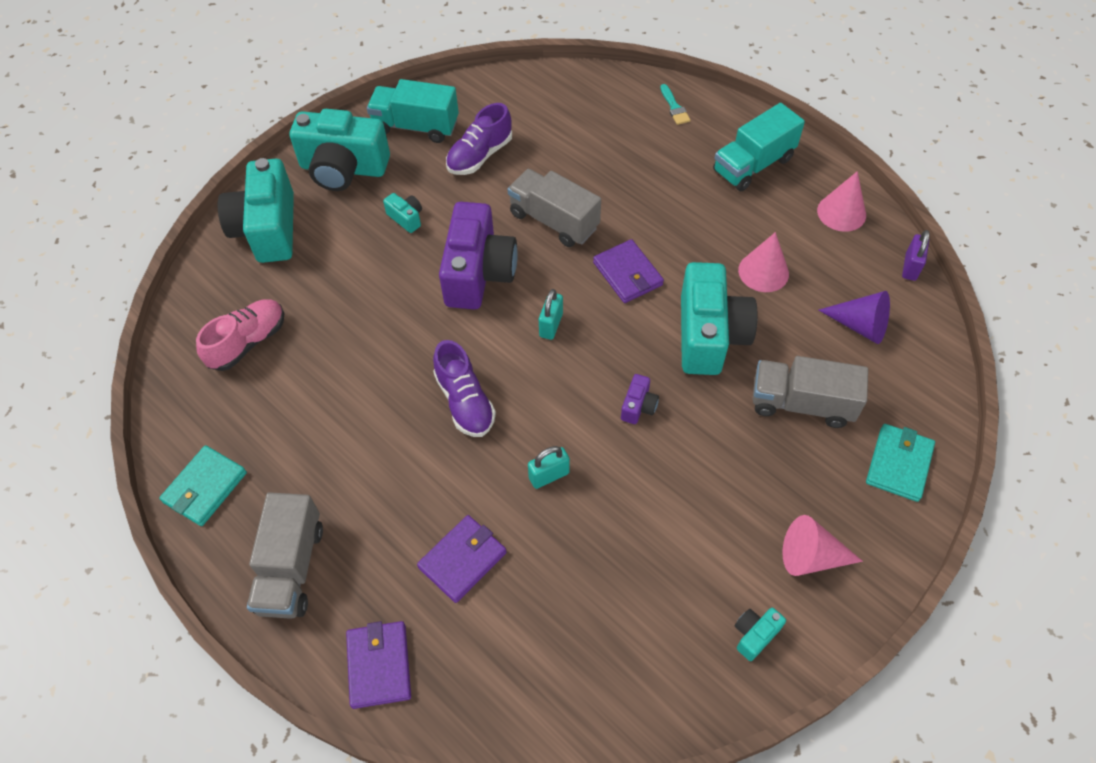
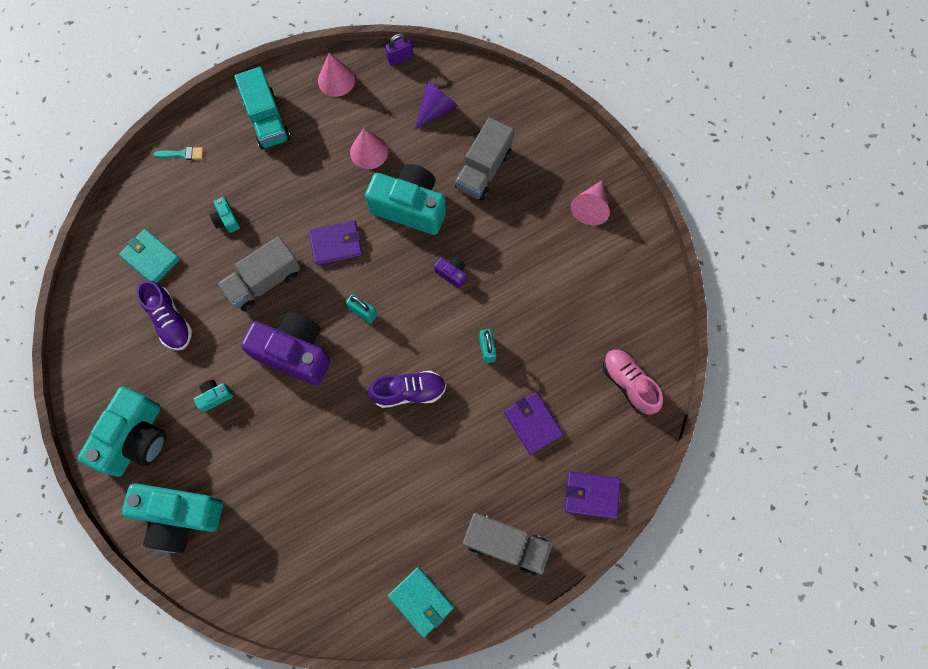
camera: 75 degrees left, 15 degrees up
pink shoe [196,299,284,371] -> pink shoe moved to [603,349,663,415]
turquoise truck [367,79,459,143] -> none
turquoise camera [735,608,786,661] -> turquoise camera moved to [209,197,240,233]
turquoise wallet [866,424,935,502] -> turquoise wallet moved to [119,229,180,283]
purple padlock [902,230,930,281] -> purple padlock turned 60 degrees counterclockwise [385,33,413,66]

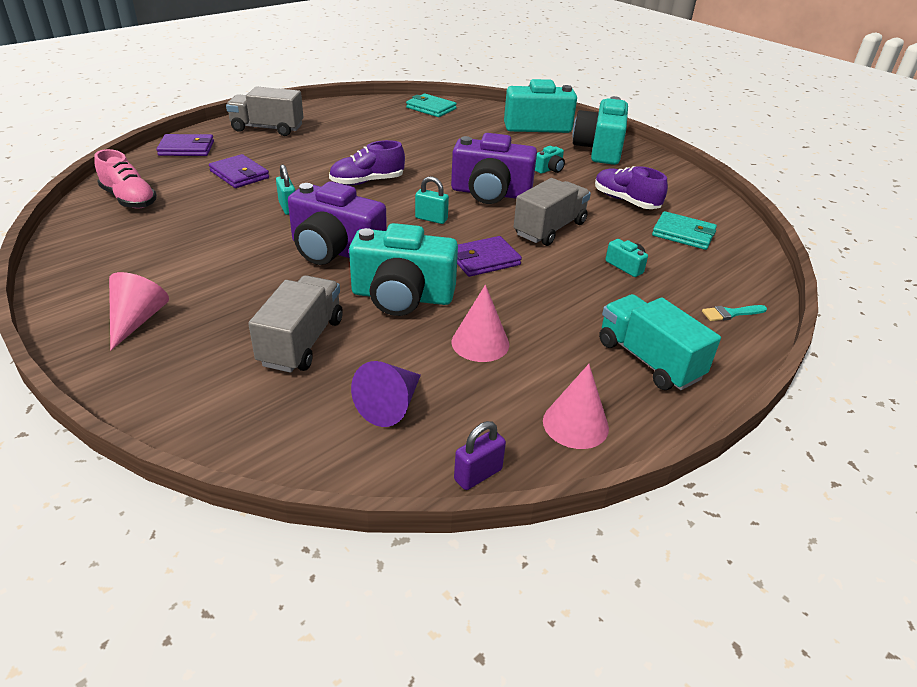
camera: 165 degrees right, 35 degrees down
turquoise wallet [388,567,454,637] -> turquoise wallet moved to [406,93,457,117]
purple camera [434,257,466,289] -> purple camera [288,181,387,265], size x2.36

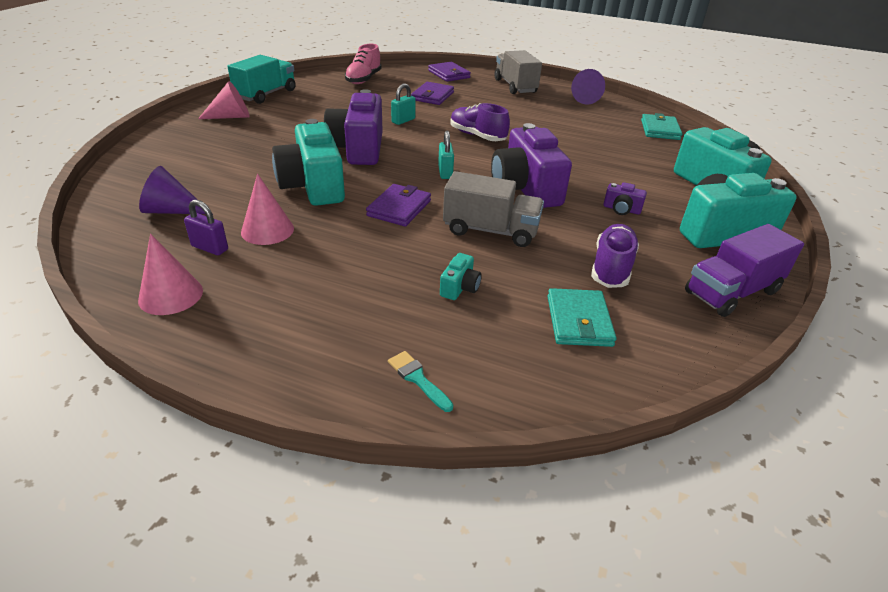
camera: 65 degrees right, 0 degrees up
grey truck [248,275,343,373] -> none
purple padlock [454,421,506,490] -> purple padlock moved to [184,199,228,255]
purple wallet [457,236,522,277] -> purple wallet turned 75 degrees clockwise [366,184,431,226]
turquoise camera [535,146,565,174] -> purple camera [603,182,647,215]
turquoise truck [599,294,721,390] -> turquoise truck moved to [228,55,296,104]
none -> purple cone [571,69,605,105]
none -> purple truck [685,224,804,317]

